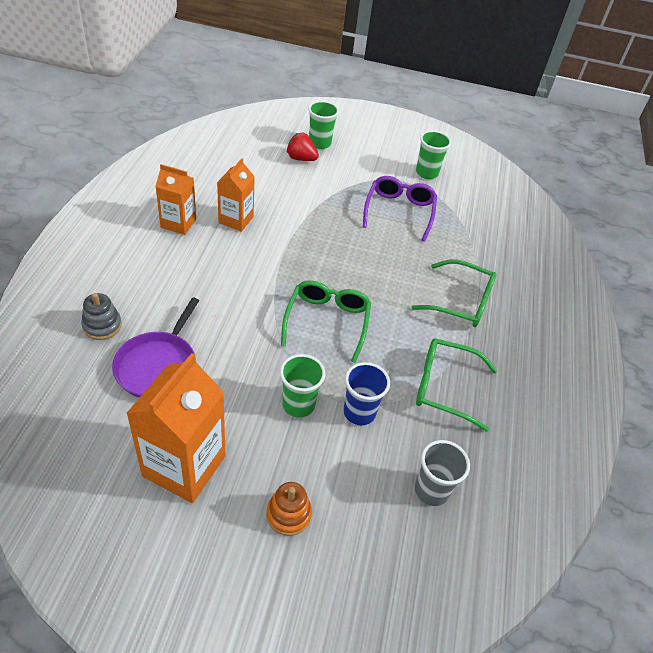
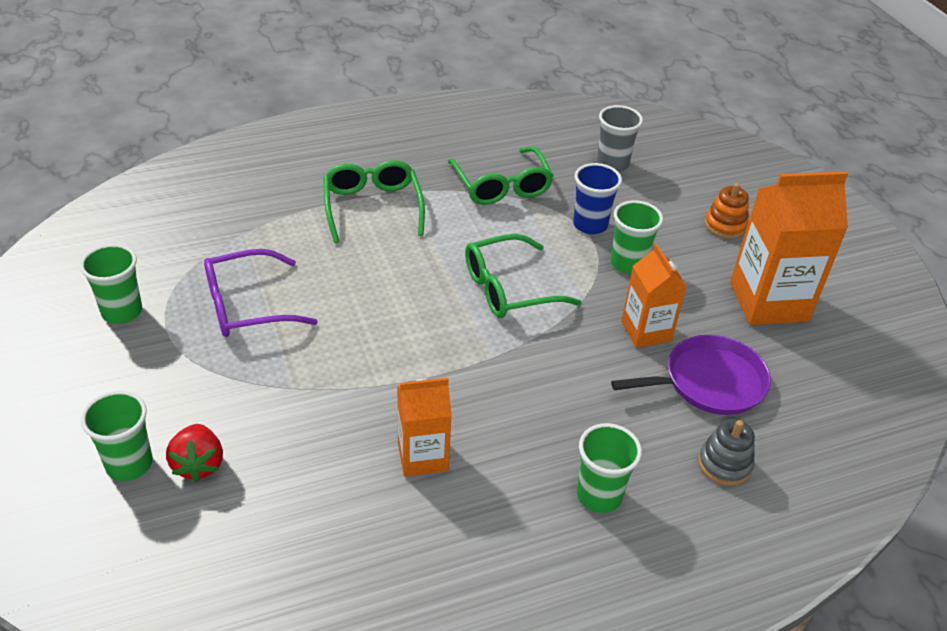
camera: 120 degrees left, 5 degrees down
orange carton [155,164,196,235] -> orange carton moved to [621,244,687,348]
none -> green cup [577,423,642,513]

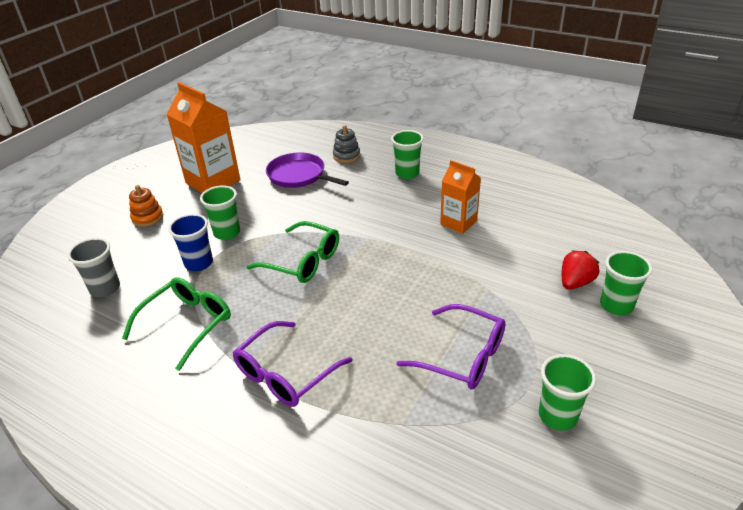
camera: 125 degrees left, 5 degrees down
green glasses [323,160,425,243] -> purple glasses [233,321,353,407]
orange carton [621,244,687,348] -> none

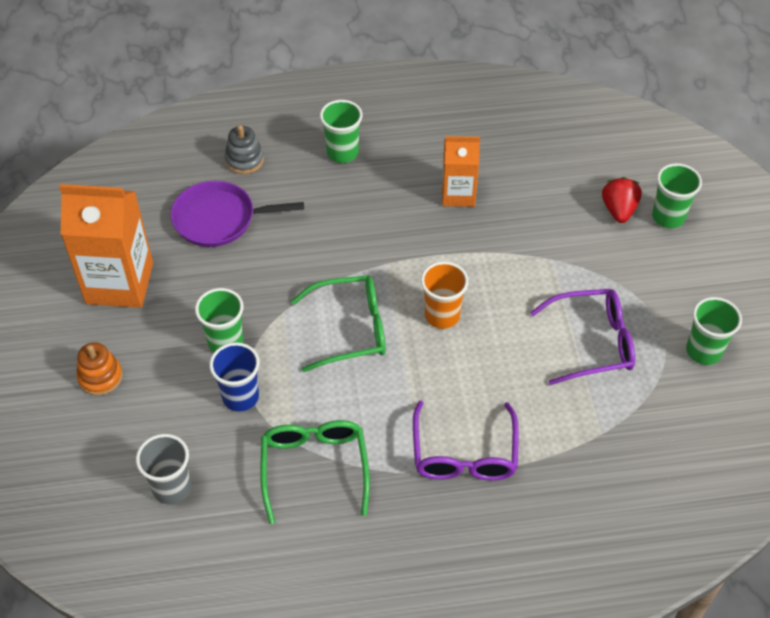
camera: 40 degrees left, 15 degrees up
none -> orange cup [421,261,469,329]

